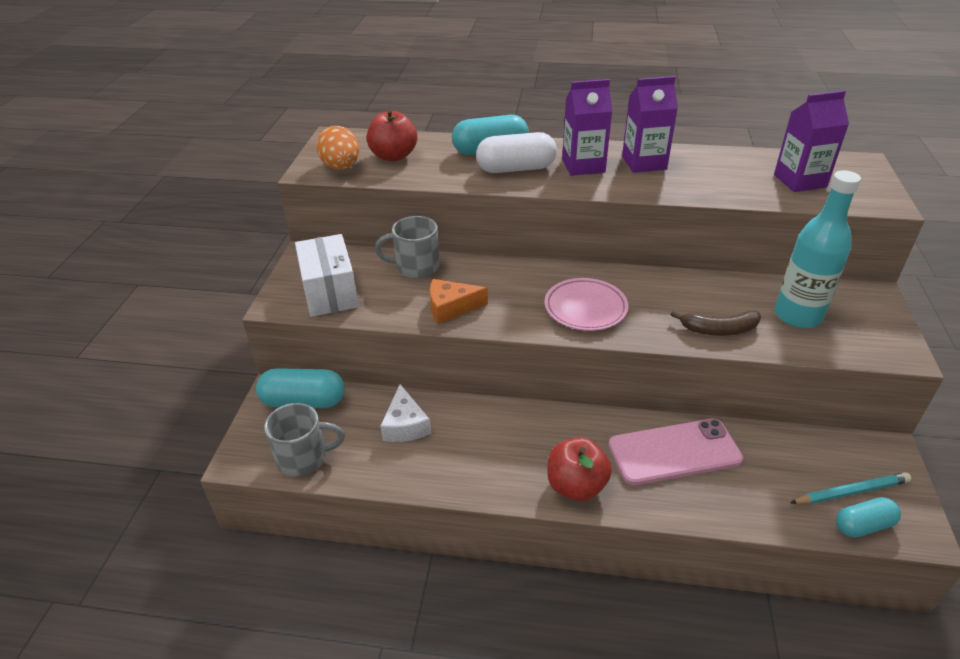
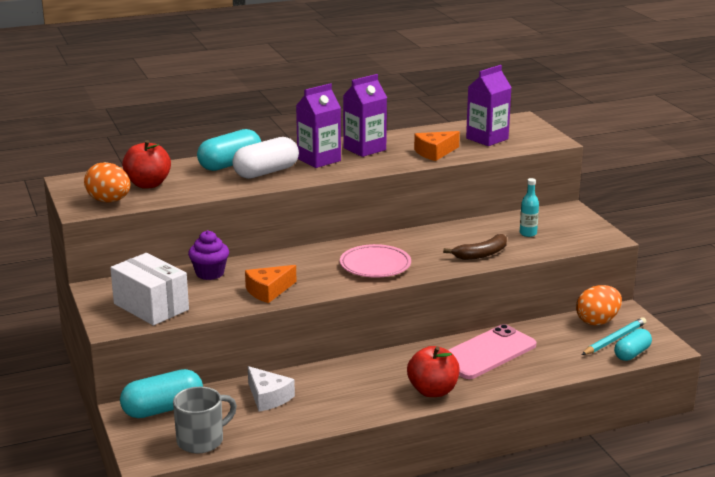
camera: 30 degrees left, 15 degrees down
grey mug [375,216,440,278] -> purple cupcake [188,230,229,280]
turquoise bottle [775,170,861,328] -> turquoise bottle [520,178,539,237], size x0.47
none -> orange cheese [414,131,460,161]
none -> orange egg [576,285,622,325]

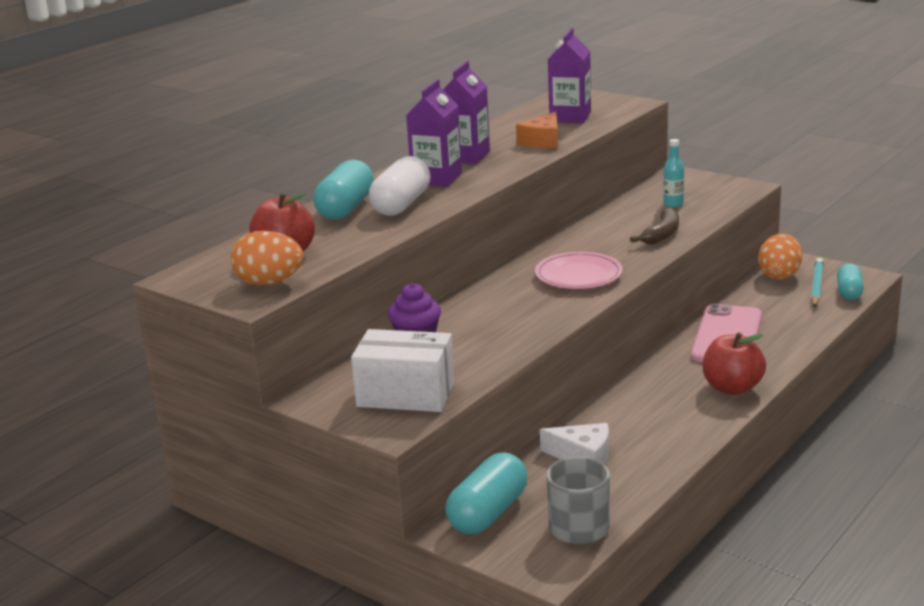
camera: 30 degrees left, 0 degrees up
orange cheese [245,265,297,303] -> none

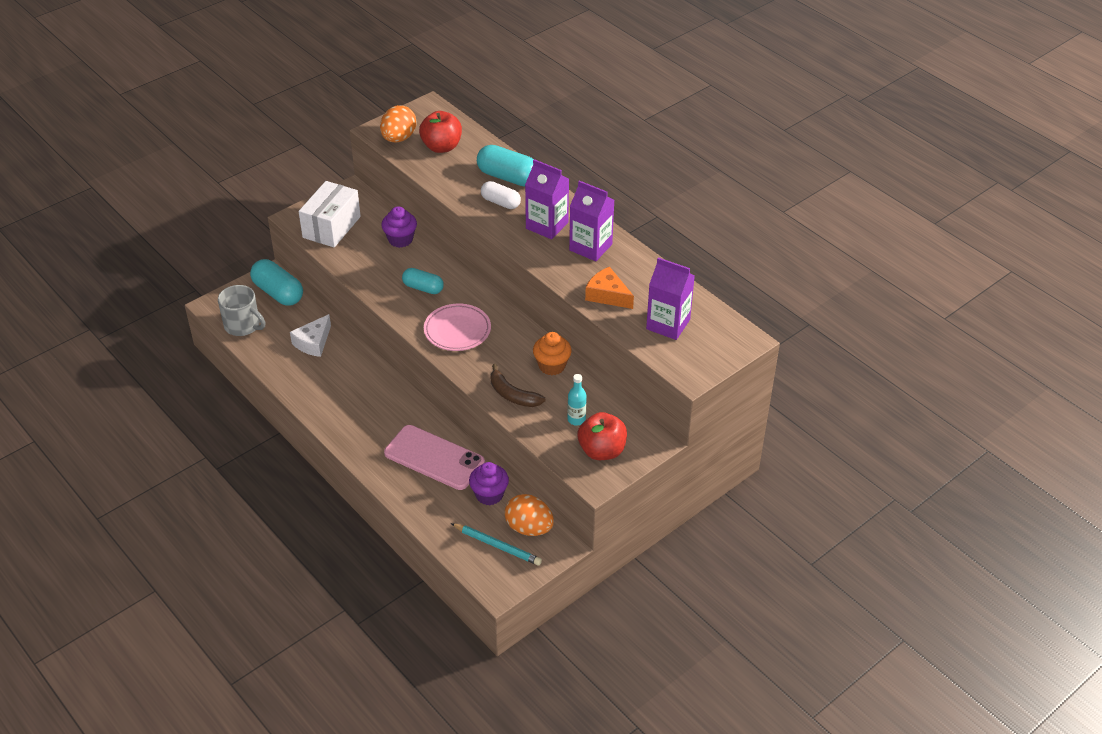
camera: 100 degrees right, 20 degrees up
white capsule [369,156,431,216] -> white capsule [481,181,521,209], size x0.64
red apple [703,332,766,395] -> red apple moved to [577,412,627,460]
turquoise capsule [837,263,864,300] -> turquoise capsule moved to [402,268,444,294]
none -> purple cupcake [469,462,509,505]
none -> orange cupcake [533,332,572,375]

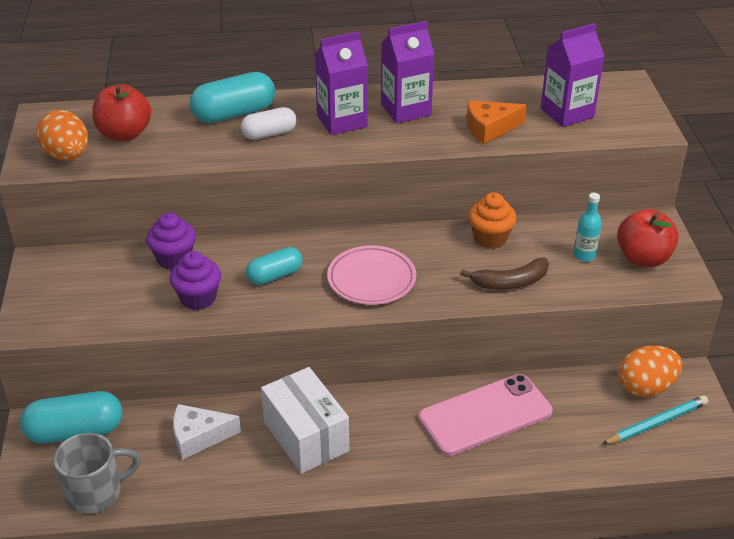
camera: 55 degrees left, 5 degrees down
white cheese [290,314,331,357] -> white cheese turned 105 degrees clockwise [173,404,241,460]
white box [298,181,361,248] -> white box moved to [261,367,349,474]
purple cupcake [469,462,509,505] -> purple cupcake moved to [170,251,221,310]

